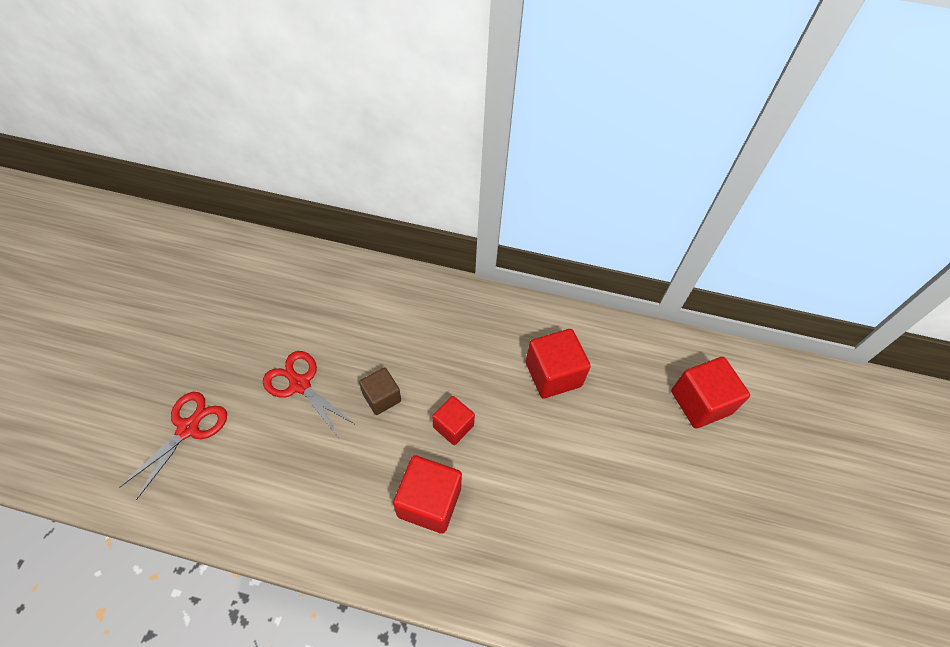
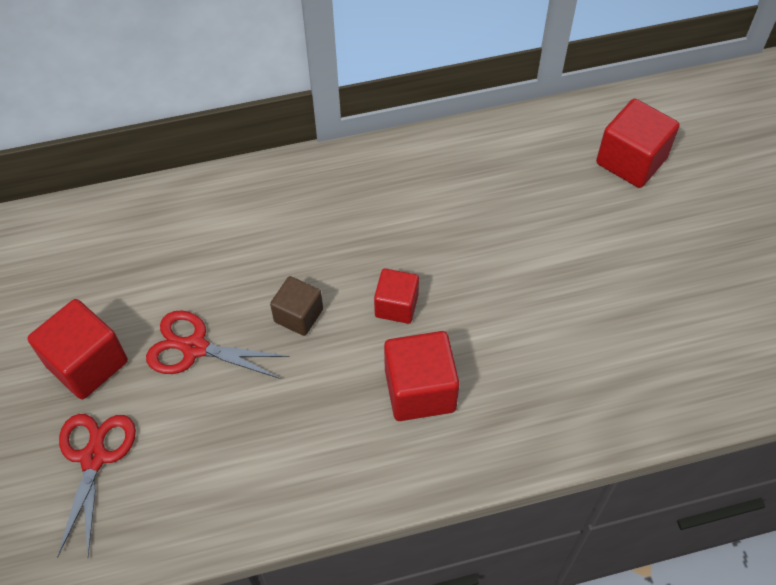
camera: 25 degrees left, 0 degrees up
red cube [526,329,591,399] -> red cube moved to [28,299,128,400]

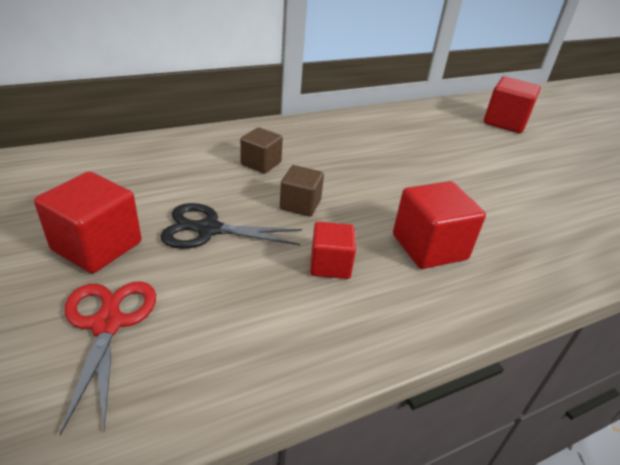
camera: 15 degrees left, 20 degrees down
red scissors [146,310,290,379] -> black scissors [160,203,302,249]
red cube [374,268,419,324] -> red cube moved to [310,222,356,279]
none -> brown cube [240,127,283,174]

